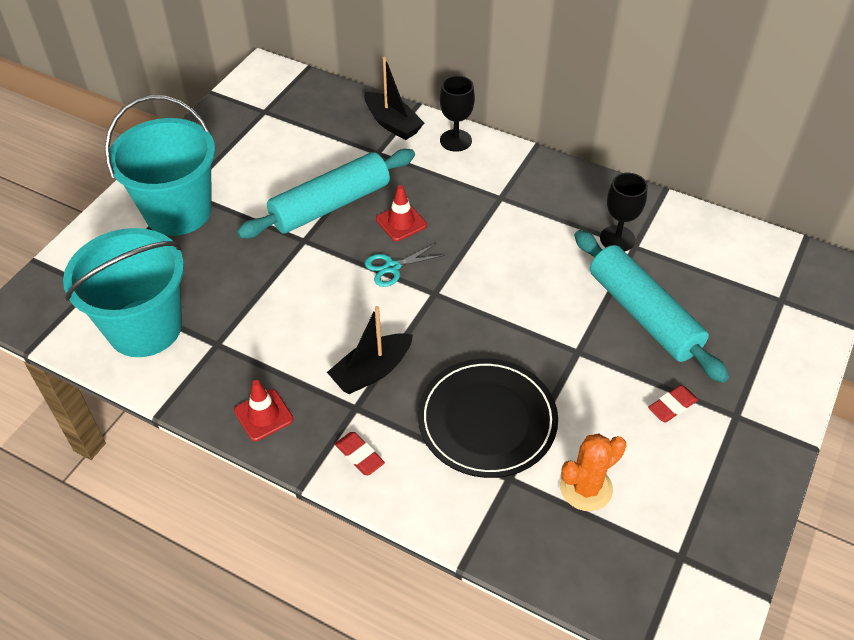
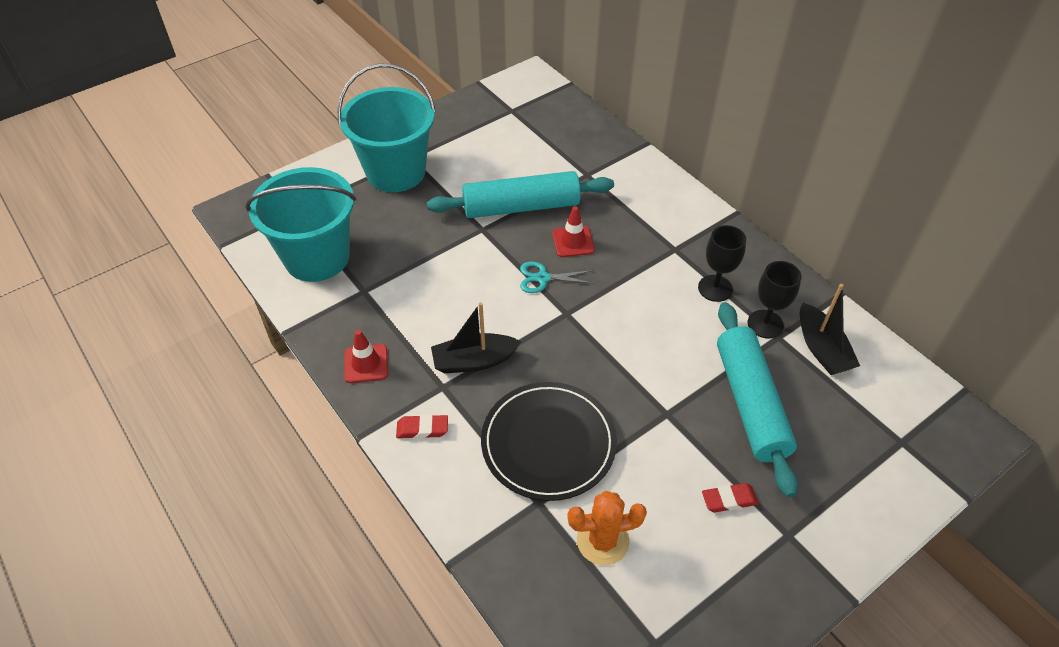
camera: 25 degrees right, 0 degrees up
red eraser [335,432,385,475] -> red eraser turned 75 degrees counterclockwise [396,414,448,439]
black boat [364,57,424,140] -> black boat moved to [800,284,860,375]
black goblet [440,76,475,152] -> black goblet moved to [698,225,746,302]

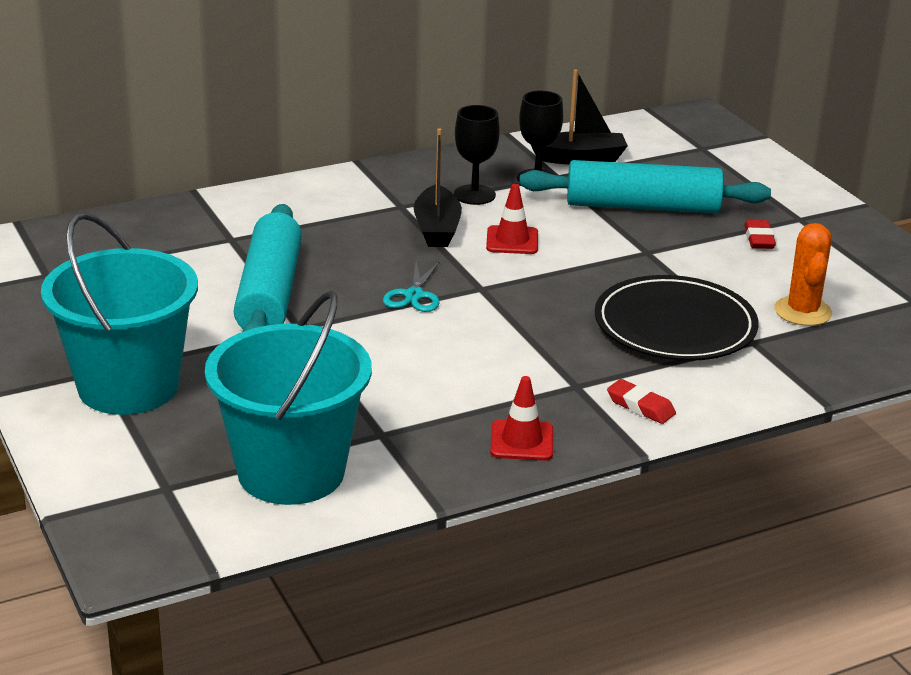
camera: 80 degrees left, 20 degrees down
red eraser [396,414,448,439] -> red eraser turned 60 degrees counterclockwise [607,379,676,424]
black boat [431,302,521,373] -> black boat moved to [414,128,462,247]
red traffic cone [552,206,595,257] -> red traffic cone moved to [486,184,538,254]

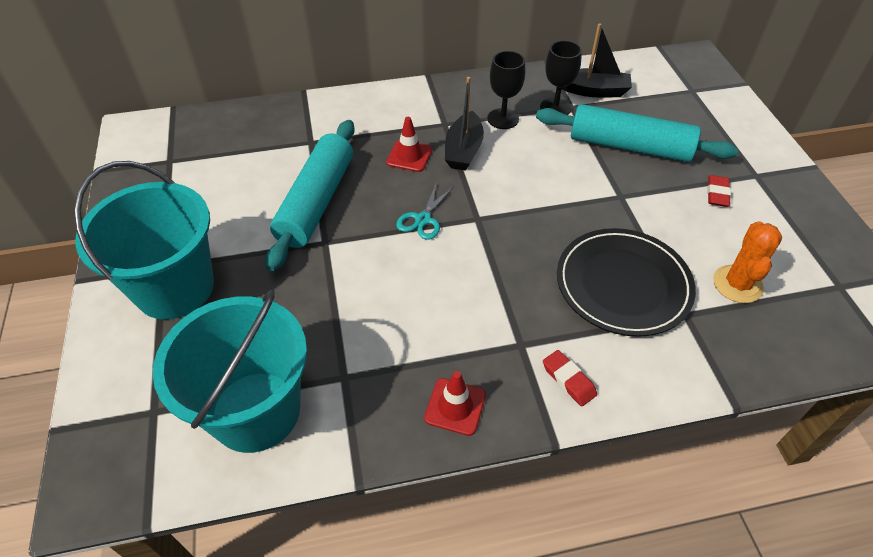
camera: 15 degrees right, 20 degrees up
red traffic cone [486,184,538,254] -> red traffic cone moved to [386,117,432,172]

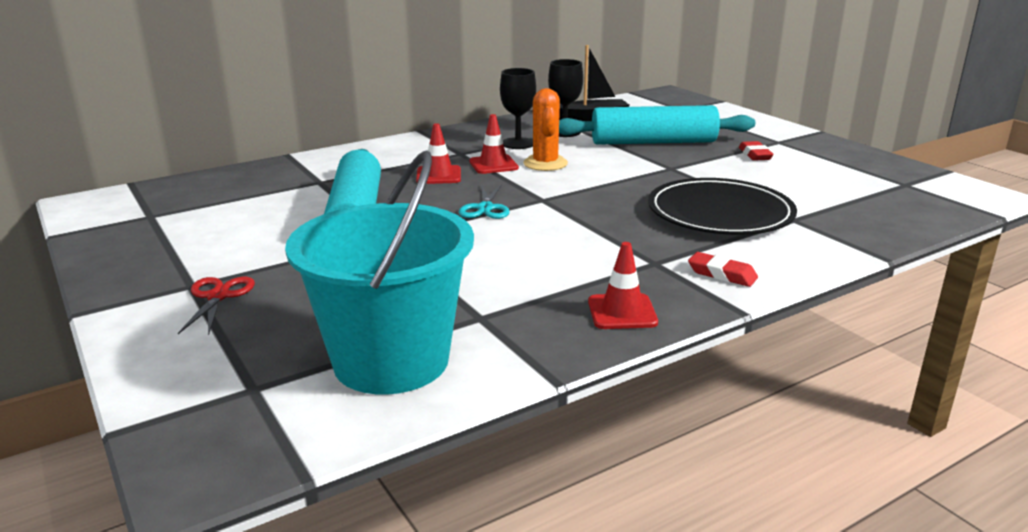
camera: 20 degrees left, 25 degrees down
turquoise bucket [74,161,214,320] -> red scissors [178,277,255,335]
black boat [445,77,484,171] -> red traffic cone [469,114,519,174]
orange cactus [713,221,782,303] -> orange cactus moved to [523,88,568,171]

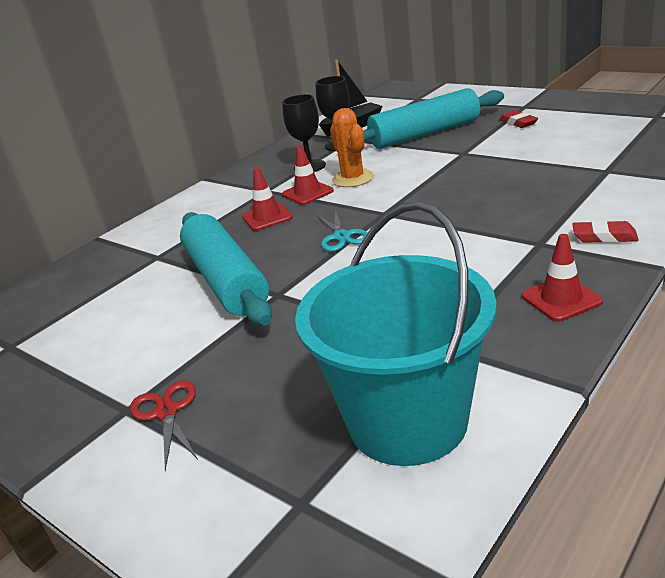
camera: 15 degrees left, 5 degrees up
black plate [648,178,797,235] -> none

